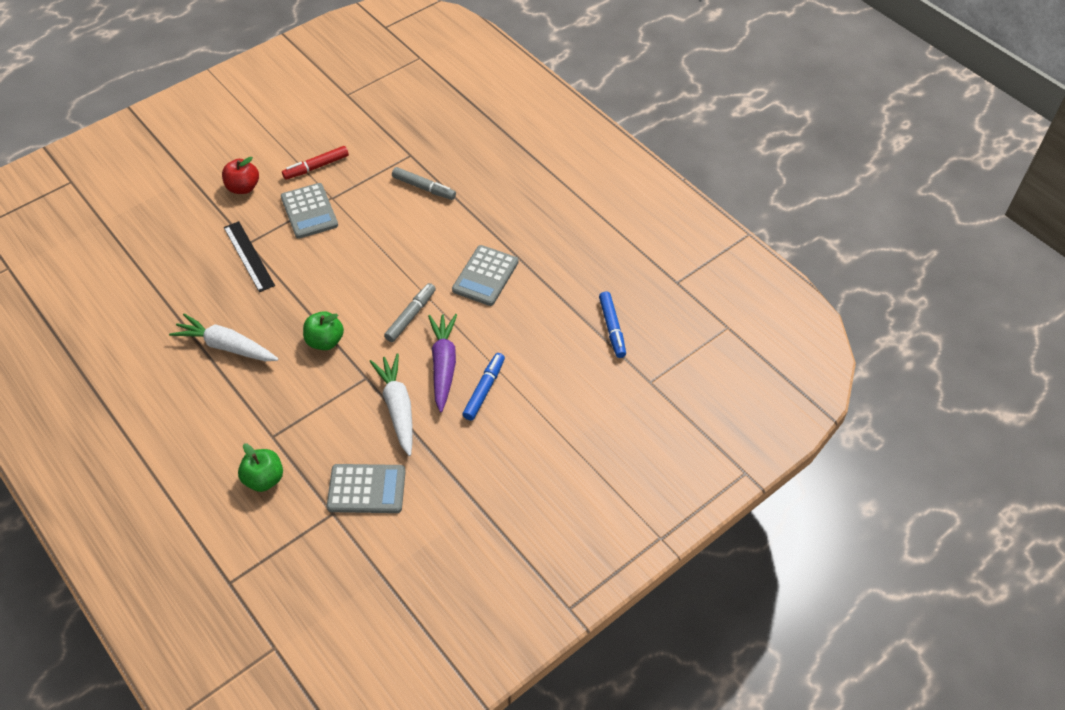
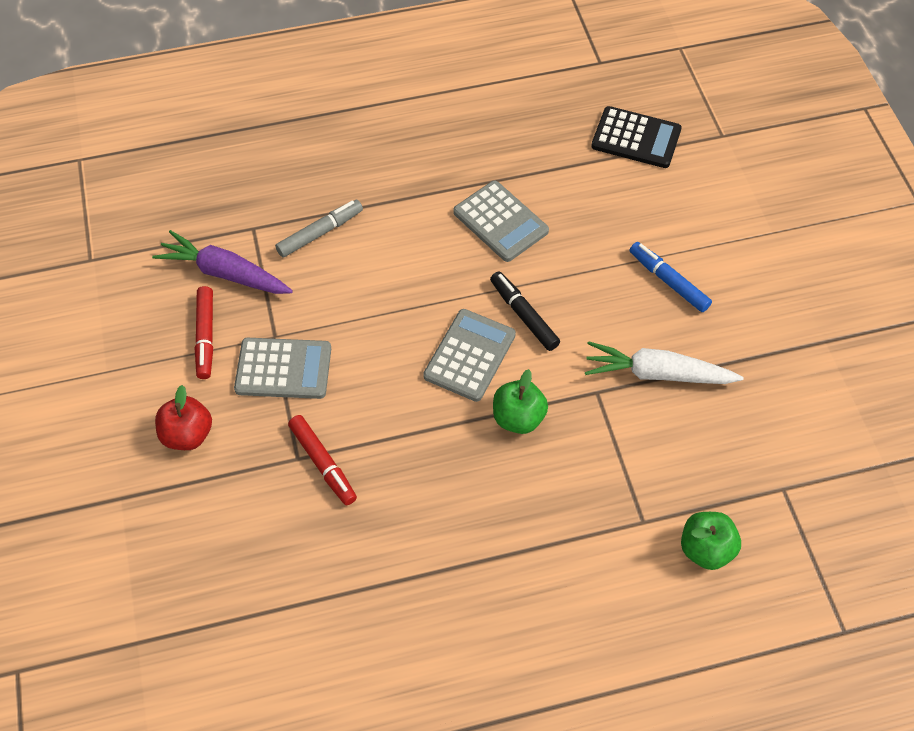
camera: 65 degrees left, 5 degrees up
white carrot [169,314,279,361] -> none
black ruler [224,221,275,292] -> red marker [288,415,357,505]
grey calculator [327,464,406,513] -> grey calculator moved to [423,309,516,402]
grey marker [384,283,436,342] -> black marker [490,272,560,351]
purple carrot [428,314,457,412] -> purple carrot moved to [152,230,293,294]
blue marker [599,292,626,358] -> black calculator [591,106,682,168]

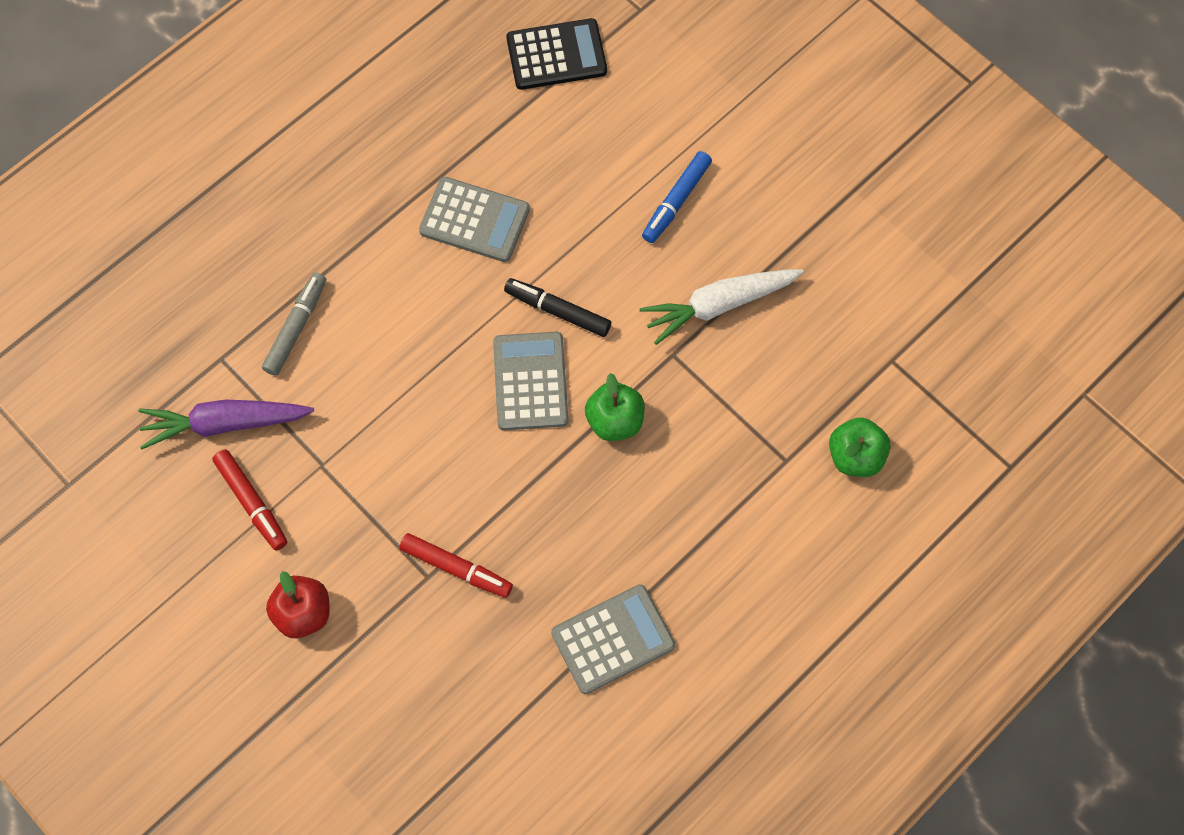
camera: 30 degrees left, 10 degrees up
grey calculator [234,338,331,399] -> grey calculator moved to [551,584,675,694]
blue marker [630,242,712,312] -> blue marker turned 75 degrees counterclockwise [642,151,712,243]

